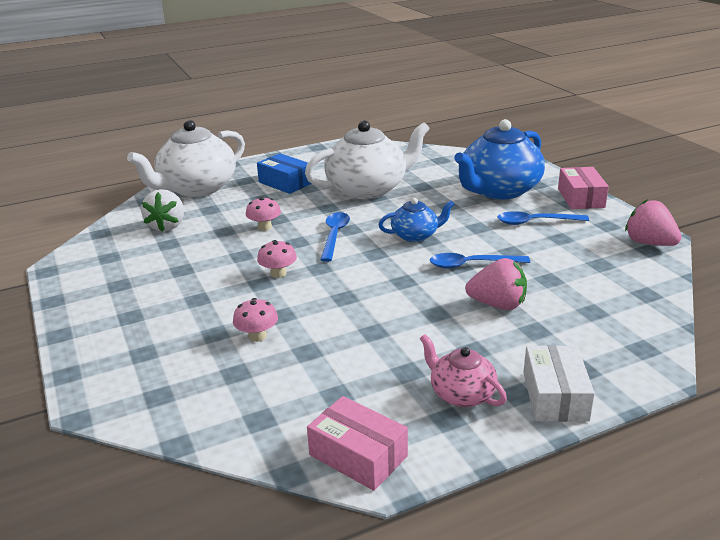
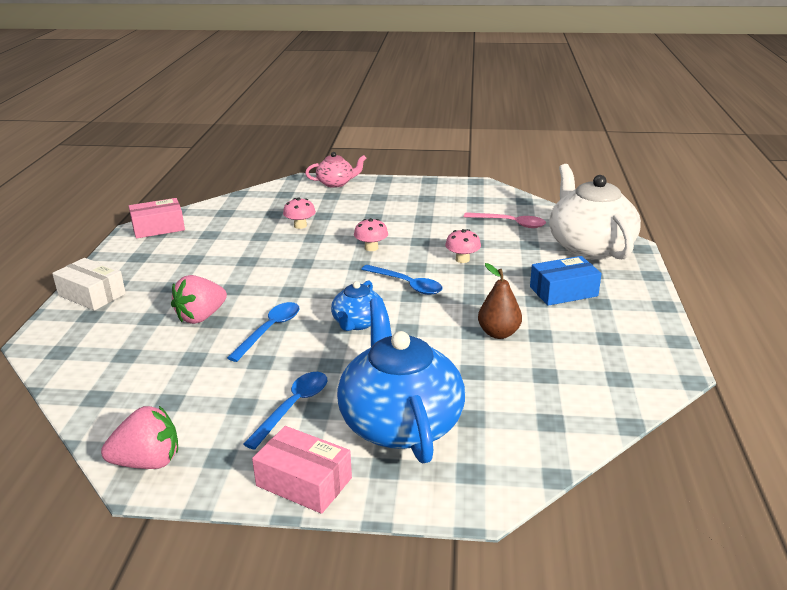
camera: 120 degrees right, 0 degrees up
white strawberry [141,189,184,232] -> pink spoon [464,212,546,228]
white teapot [305,120,430,199] -> brown pear [478,263,522,339]
pink teapot [420,334,507,407] -> pink teapot moved to [305,152,366,188]

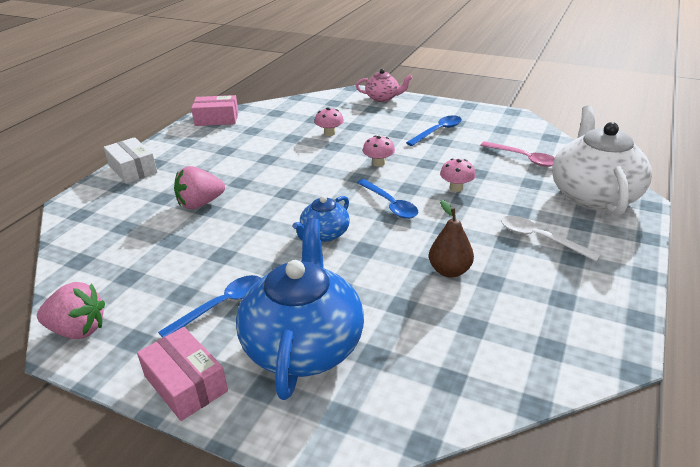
camera: 20 degrees right, 5 degrees up
blue spoon [227,302,299,362] -> blue spoon moved to [406,115,462,146]
blue box [530,256,602,306] -> white spoon [501,216,601,261]

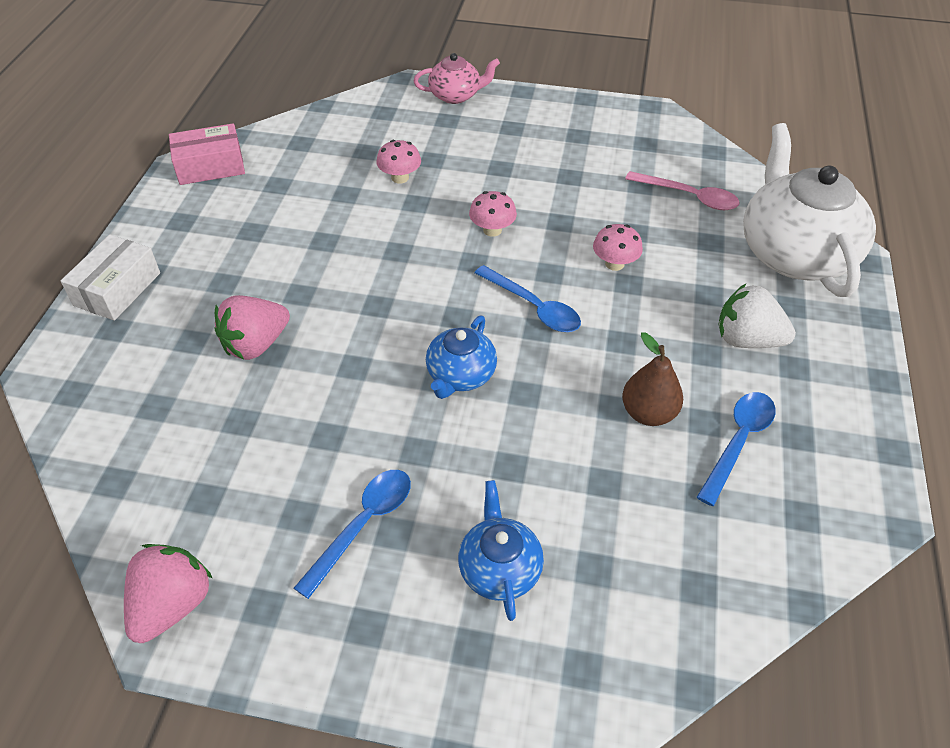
camera: 15 degrees left, 15 degrees up
pink strawberry [37,282,105,339] -> pink strawberry turned 60 degrees counterclockwise [124,544,213,643]
white box [104,137,157,183] -> white box turned 75 degrees clockwise [61,234,160,321]
pink box [137,327,228,421] -> none
blue teapot [236,218,364,400] -> blue teapot [458,480,544,621], size x0.51
blue spoon [406,115,462,146] -> blue spoon moved to [697,392,776,506]
white spoon [501,216,601,261] -> white strawberry [718,284,796,348]

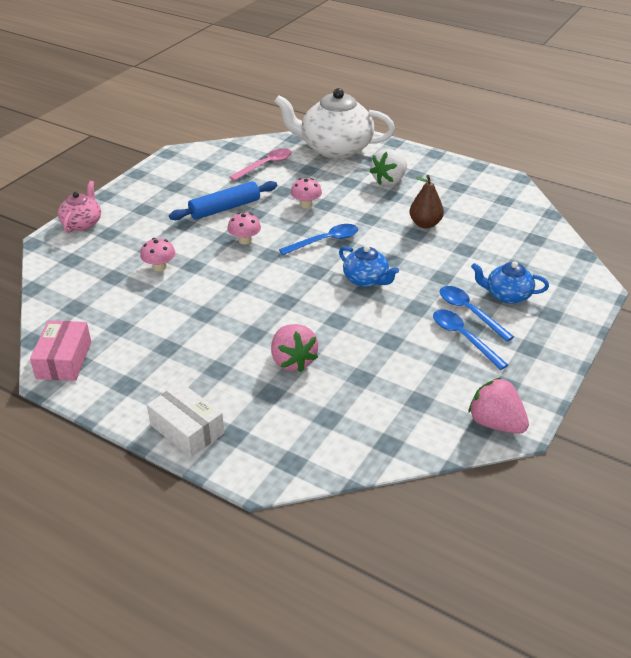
camera: 70 degrees left, 10 degrees down
blue spoon [697,392,776,506] -> blue spoon moved to [439,286,514,342]
none -> blue rolling pin [169,181,277,220]

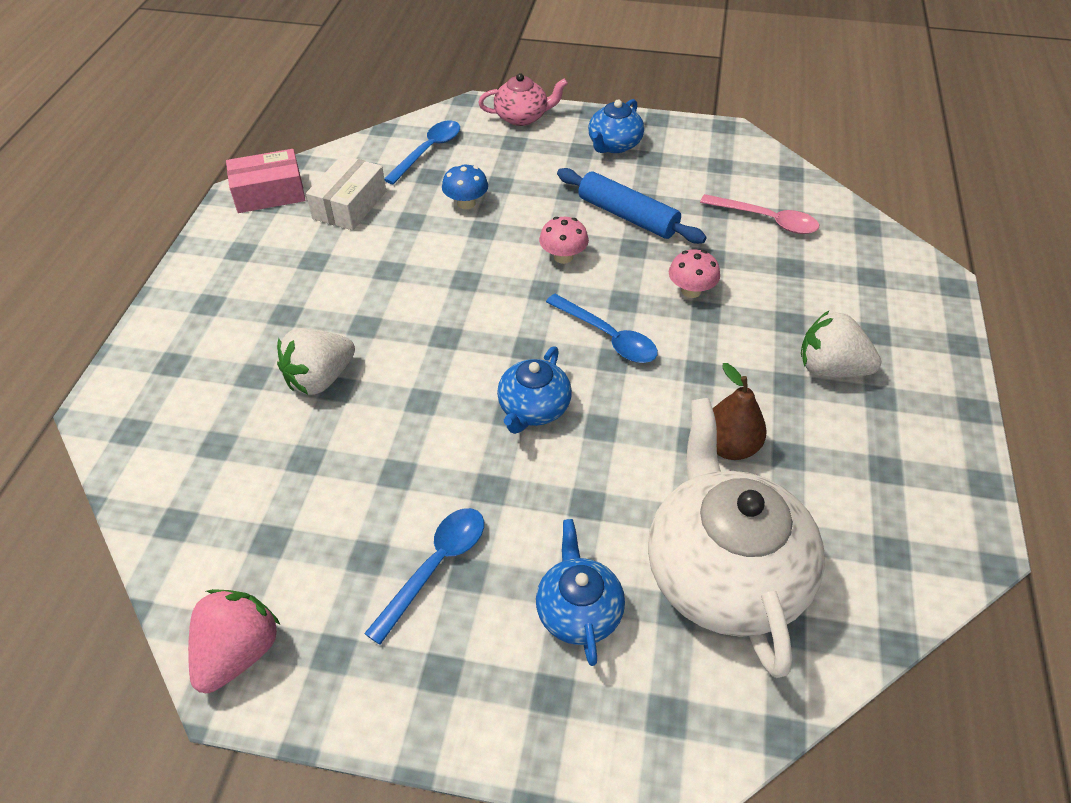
camera: 70 degrees right, 10 degrees up
pink mushroom [140,238,175,271] -> blue mushroom [442,164,488,209]
white box [147,382,224,457] -> white box moved to [306,155,386,230]
pink strawberry [271,324,318,372] -> white strawberry [277,328,355,395]
white teapot [274,88,395,159] -> white teapot moved to [648,398,825,678]
blue spoon [439,286,514,342] -> blue spoon moved to [384,121,460,184]
none -> blue teapot [588,99,644,153]

